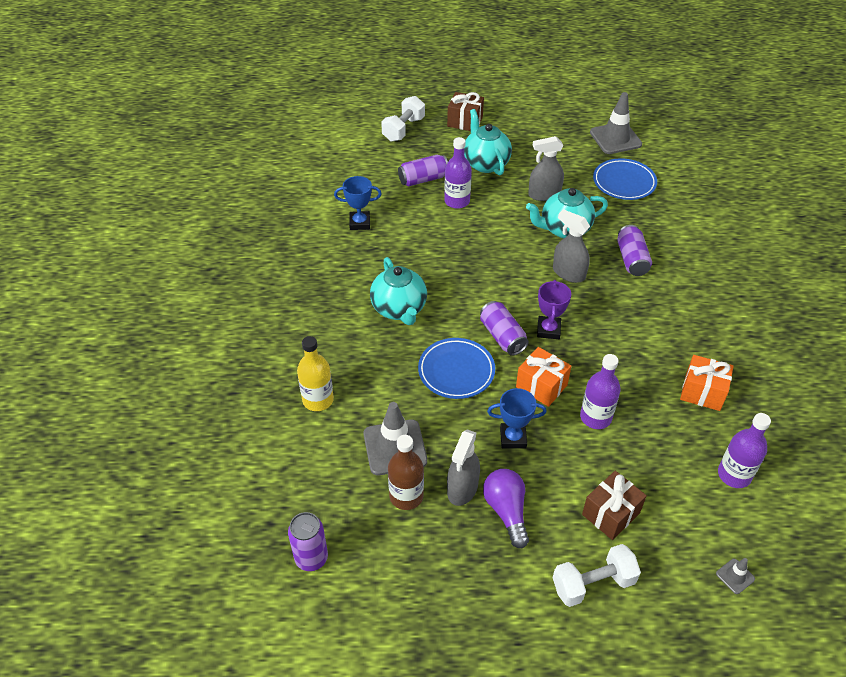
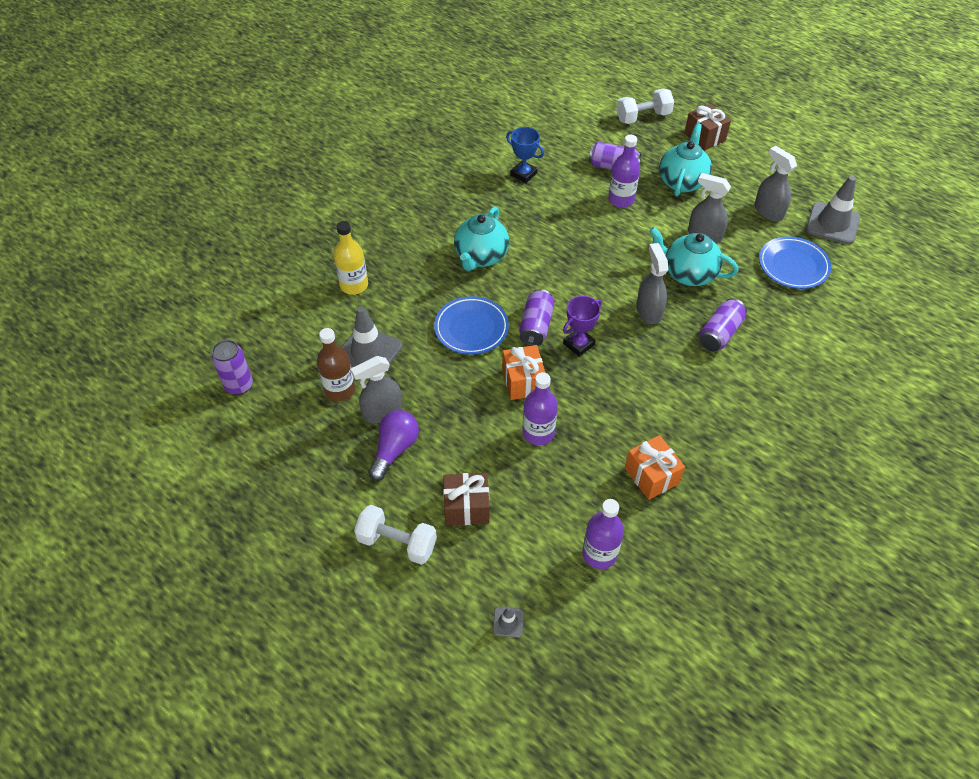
camera: 40 degrees right, 5 degrees up
blue trophy [487,388,547,448] -> none
none -> grey spray bottle [754,146,797,222]

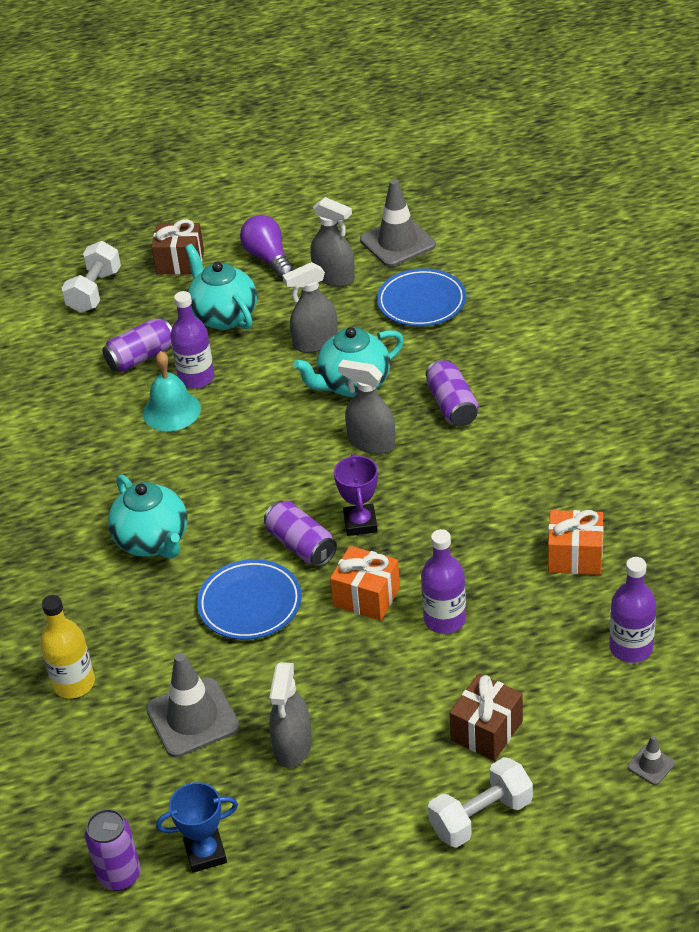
camera: 50 degrees left, 10 degrees down
brown bottle [317,328,355,401] -> none
purple light bulb [368,410,419,481] -> purple light bulb moved to [240,215,293,279]
blue trophy [506,127,544,183] -> blue trophy moved to [156,782,238,873]
grey spray bottle [754,146,797,222] -> grey spray bottle turned 150 degrees counterclockwise [310,197,355,287]
none -> turquoise bell [143,351,201,431]

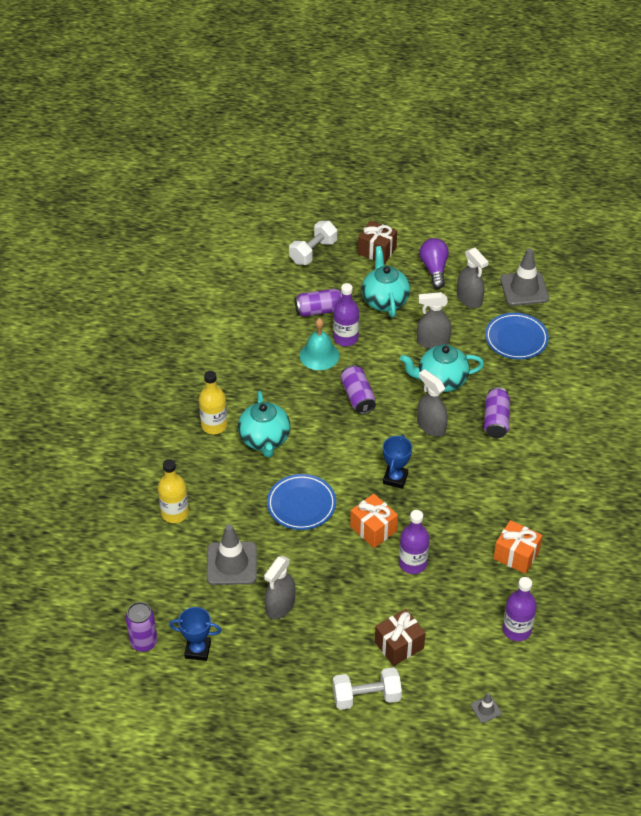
camera: 20 degrees right, 5 degrees up
purple can [264,501,337,567] -> purple can moved to [341,365,376,414]
purple trophy [334,454,378,536] -> blue trophy [383,434,412,489]
none -> yellow bottle [199,371,227,434]

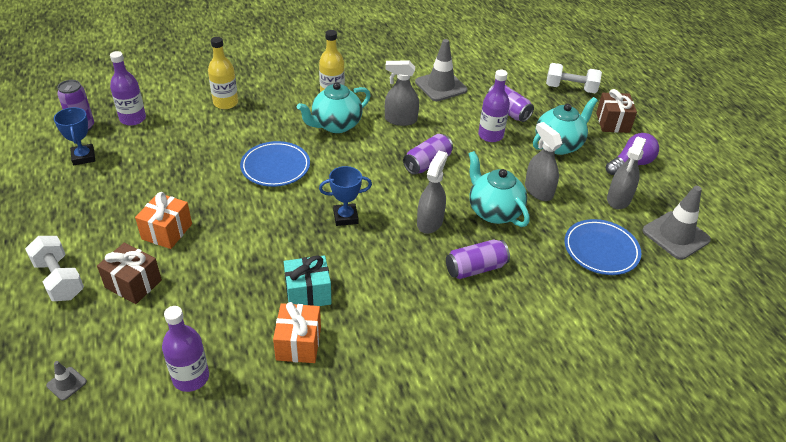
camera: 60 degrees right, 5 degrees down
grey traffic cone [207,524,257,585] -> grey traffic cone moved to [415,39,468,101]
grey spray bottle [264,556,295,619] -> grey spray bottle moved to [385,60,419,126]
turquoise bell [300,318,339,370] -> none
orange gift [350,494,398,548] -> orange gift moved to [135,192,192,249]
purple bottle [399,510,430,574] -> purple bottle moved to [110,51,146,126]
none -> turquoise gift [284,255,332,306]

